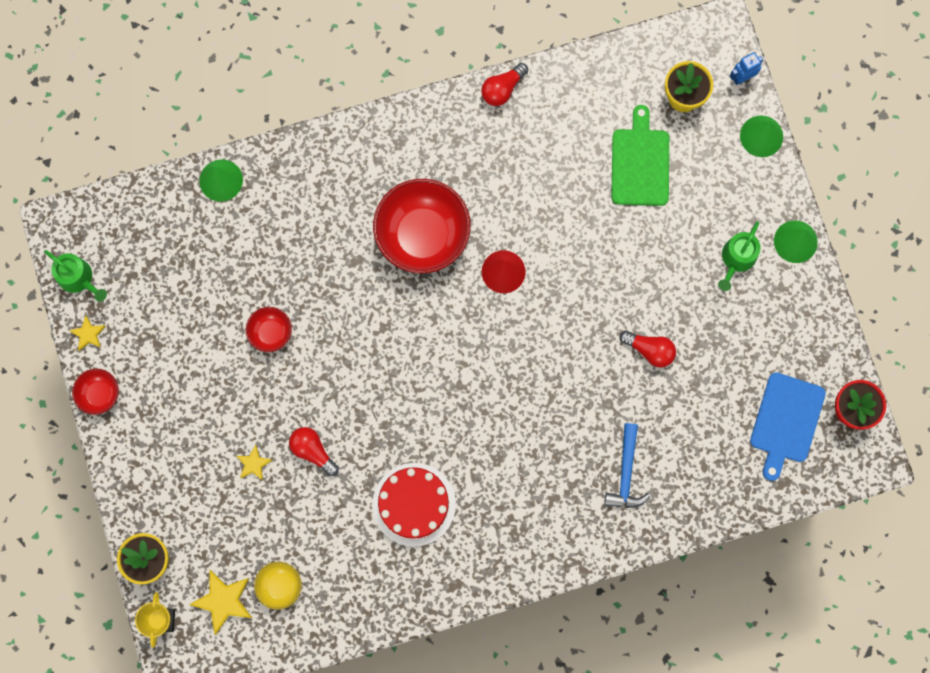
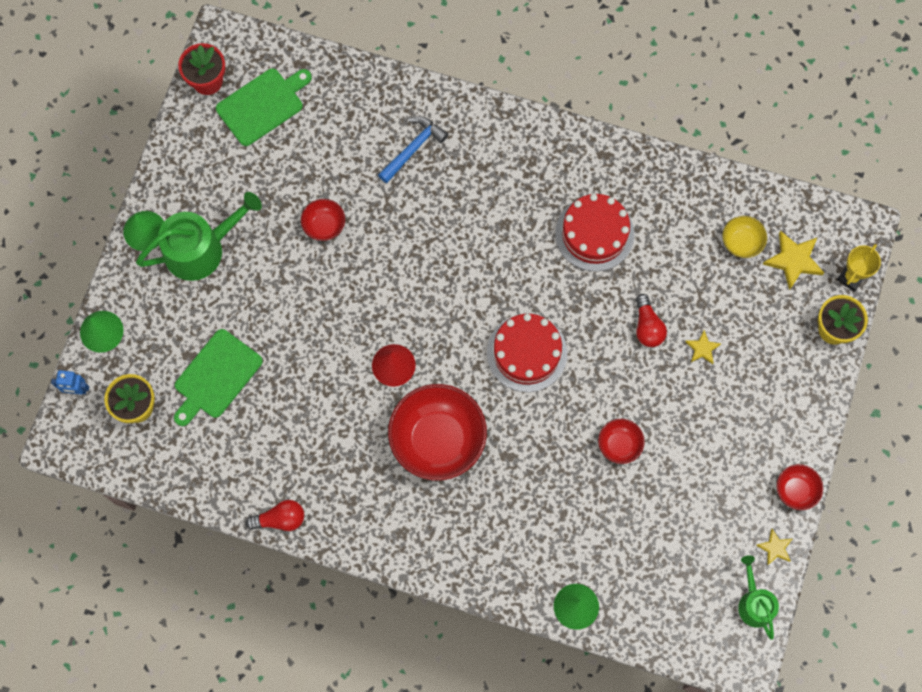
camera: 145 degrees left, 5 degrees down
red light bulb [620,330,676,368] -> red bowl [301,199,345,241]
green watering can [718,221,761,291] -> green watering can [136,192,262,281], size x1.69
blue cutting board [750,372,826,481] -> green cutting board [216,68,312,146]
none -> red cake [487,314,567,392]

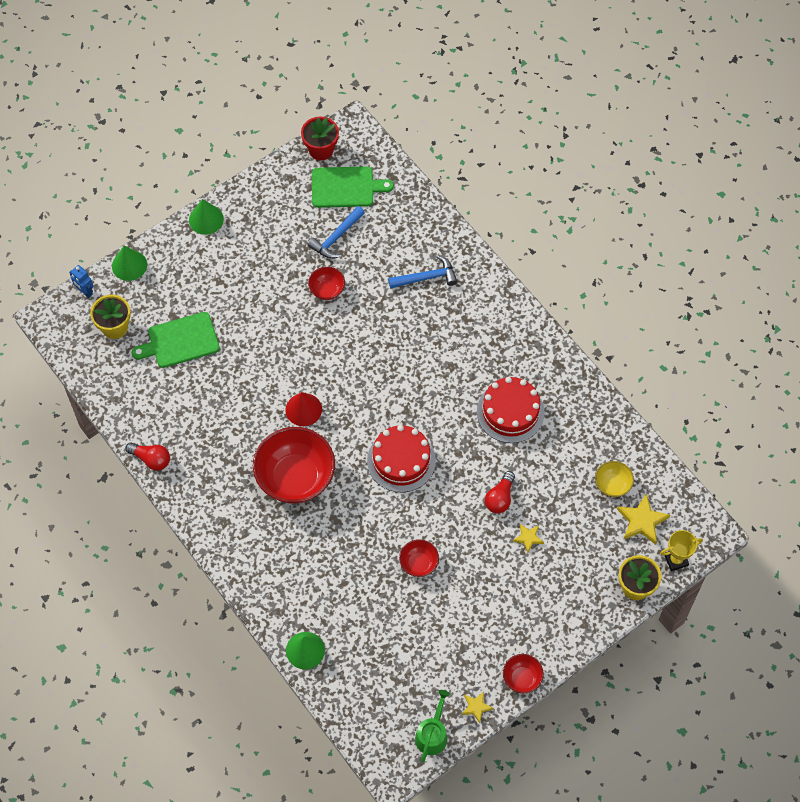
camera: 35 degrees right, 10 degrees down
green watering can [136,192,262,281] -> none
none -> blue hammer [307,206,365,259]

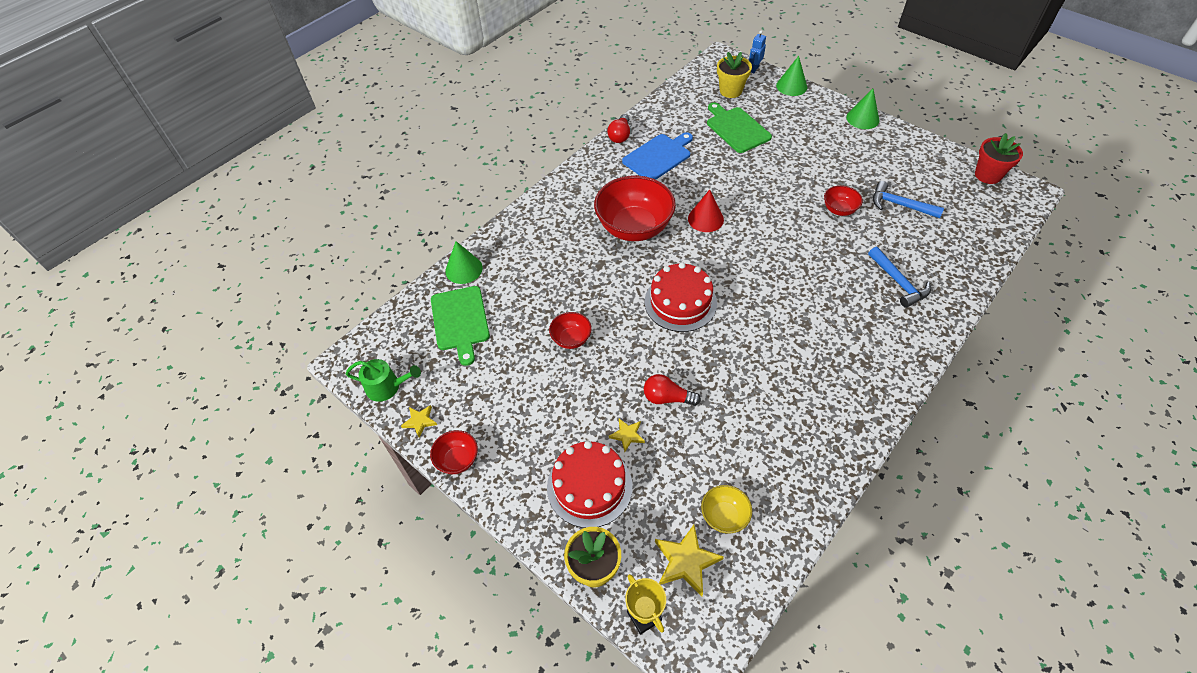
camera: 80 degrees right, 10 degrees down
green cutting board [312,166,394,208] -> green cutting board moved to [431,286,490,366]
red cake [477,377,545,443] -> red cake moved to [547,441,633,528]
none -> blue cutting board [622,132,693,180]

